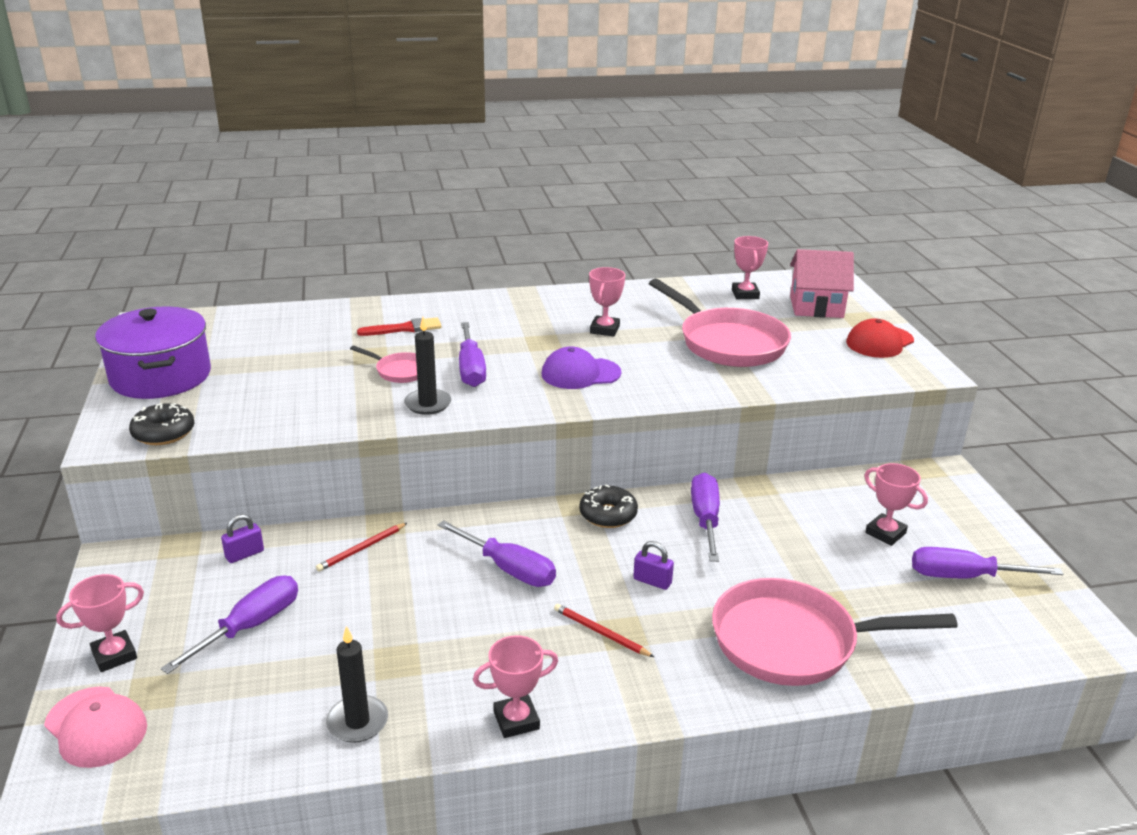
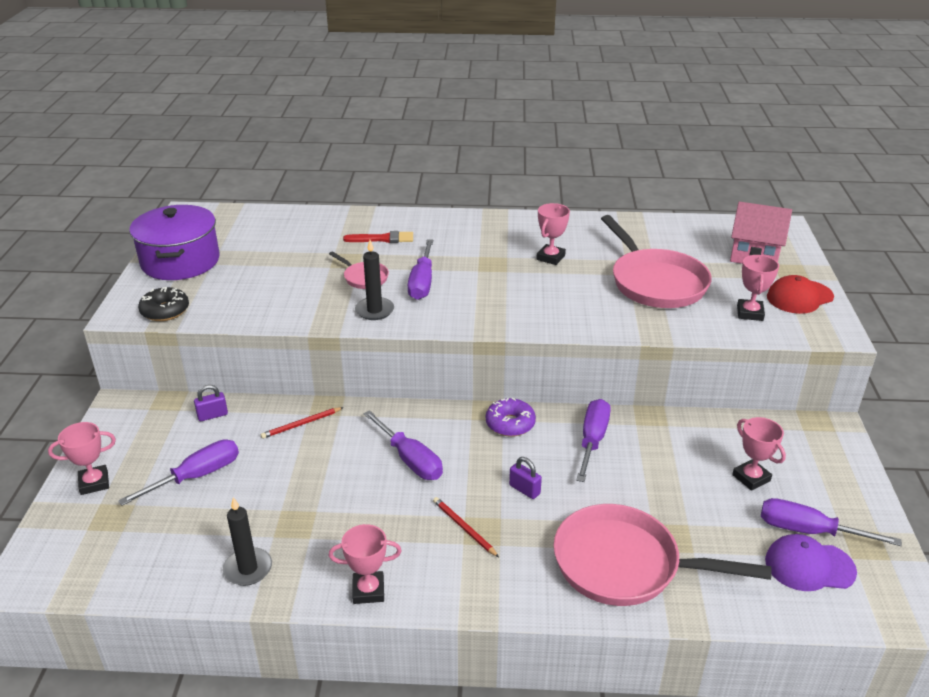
camera: 15 degrees right, 5 degrees up
pink cap [44,687,147,768] -> none
purple cap [542,347,621,389] -> purple cap moved to [765,534,857,591]
black donut [579,485,638,528] -> purple donut [486,398,536,437]
pink trophy [732,236,768,299] -> pink trophy moved to [737,255,779,321]

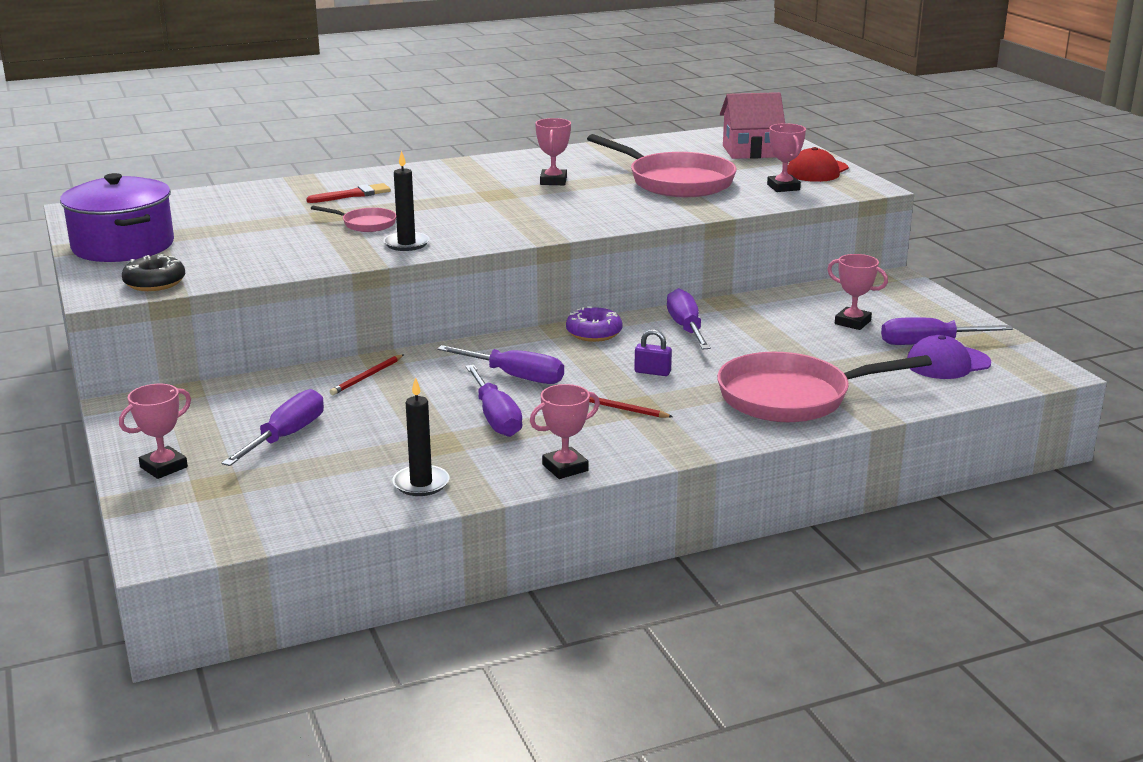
camera: 25 degrees left, 10 degrees down
purple padlock [194,385,228,421] -> none
purple screwdriver [408,239,433,300] -> purple screwdriver moved to [465,365,523,437]

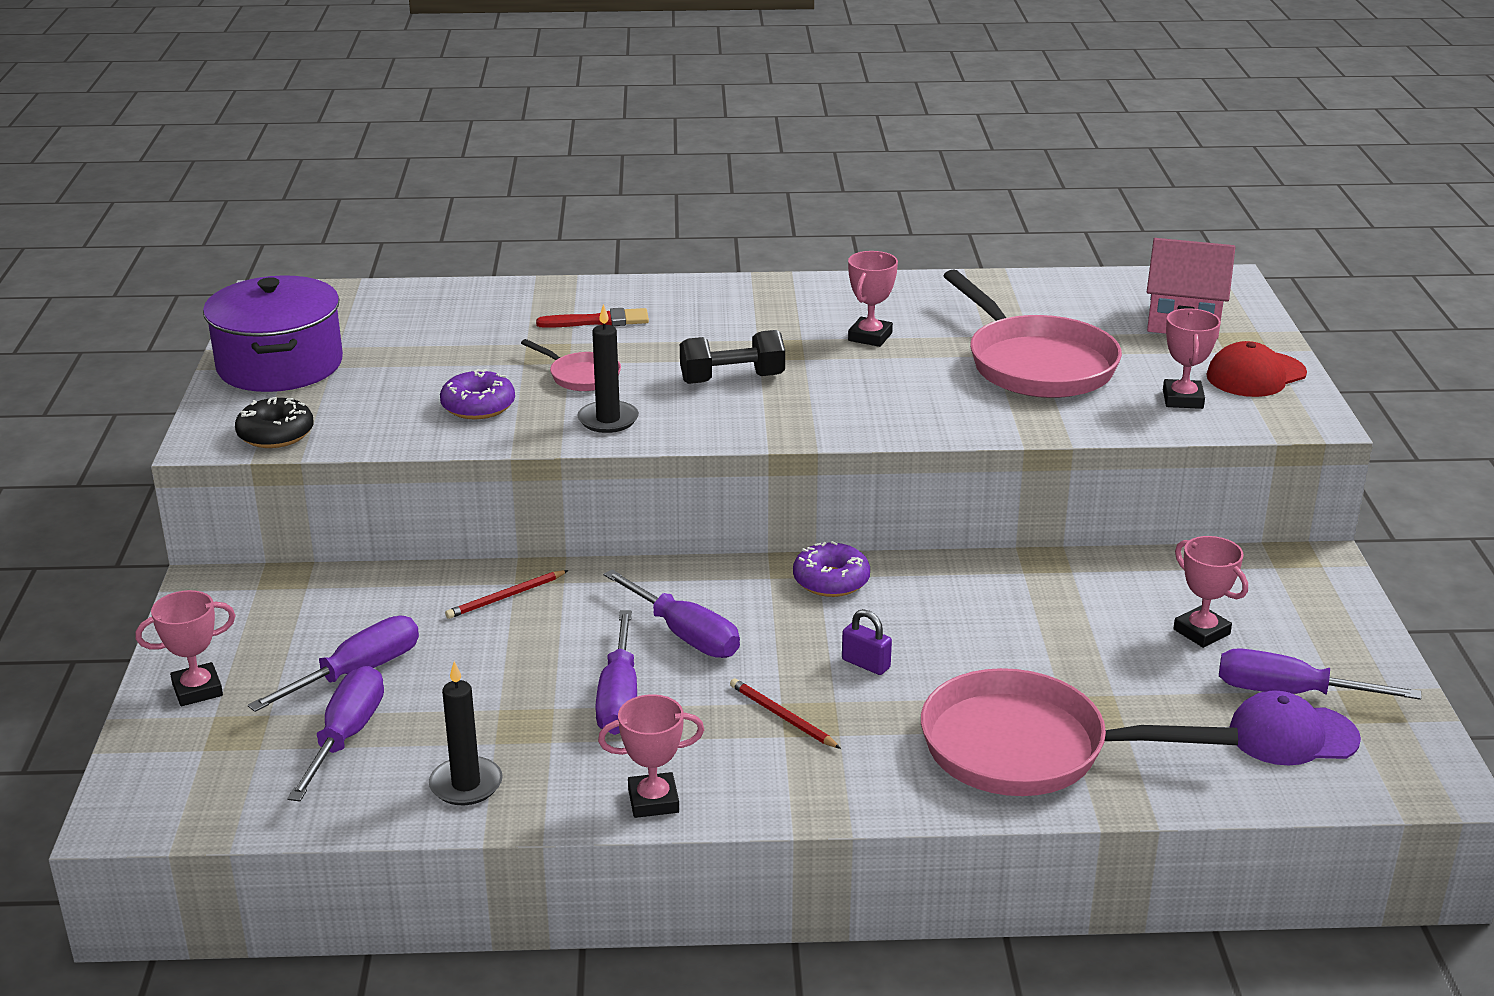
camera: 20 degrees right, 5 degrees up
purple screwdriver [667,288,711,349] -> purple screwdriver moved to [287,666,384,802]
none -> purple donut [440,369,515,419]
none -> black dumbbell [680,330,785,384]

